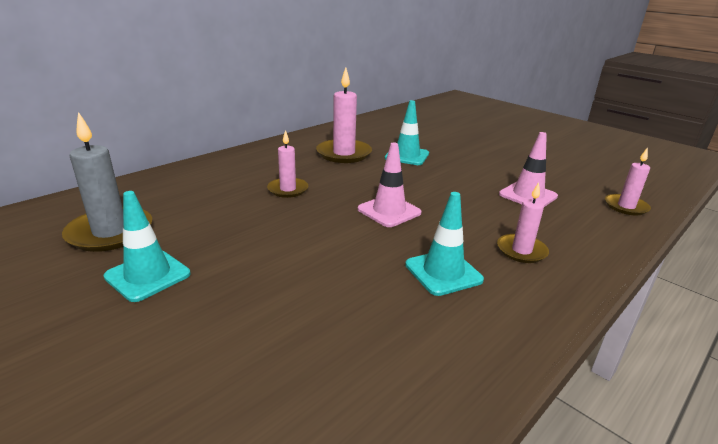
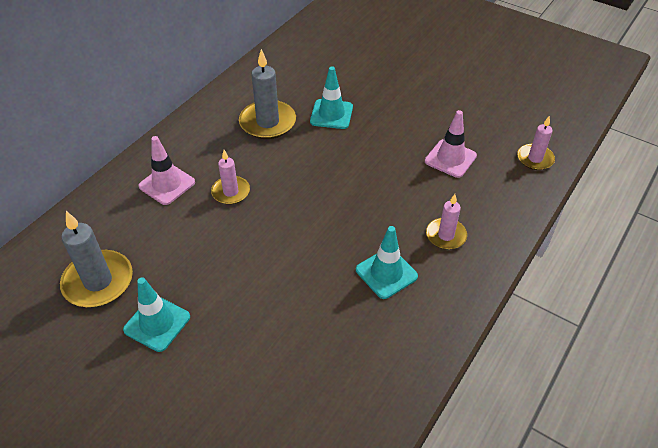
camera: 10 degrees left, 20 degrees up
pink candle [316,67,372,163] -> grey candle [239,49,296,139]
pink traffic cone [358,143,421,227] -> pink traffic cone moved to [138,136,195,205]

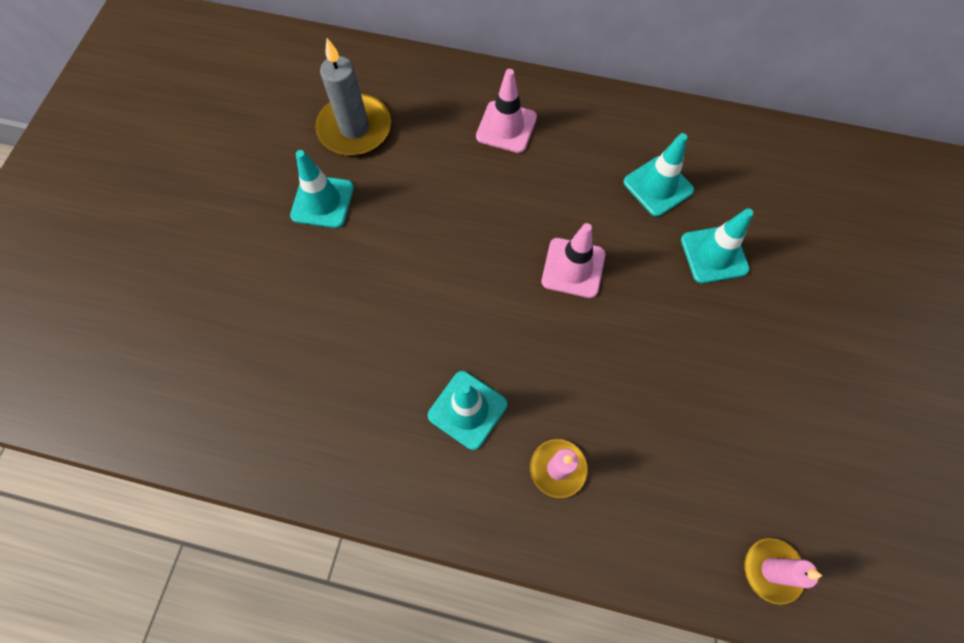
camera: 70 degrees right, 20 degrees up
pink candle [211,150,250,205] -> none
grey candle [239,49,296,139] -> turquoise traffic cone [623,133,694,217]
pink traffic cone [425,110,477,178] -> pink traffic cone moved to [541,223,605,298]

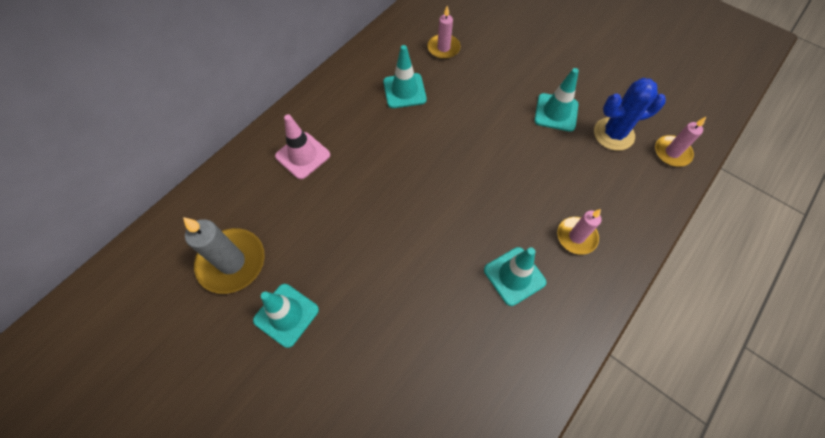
camera: 65 degrees left, 5 degrees down
pink traffic cone [541,223,605,298] -> none
turquoise traffic cone [681,208,753,284] -> turquoise traffic cone moved to [534,68,579,132]
none -> pink candle [428,6,460,59]
none -> blue cactus [594,78,666,151]

